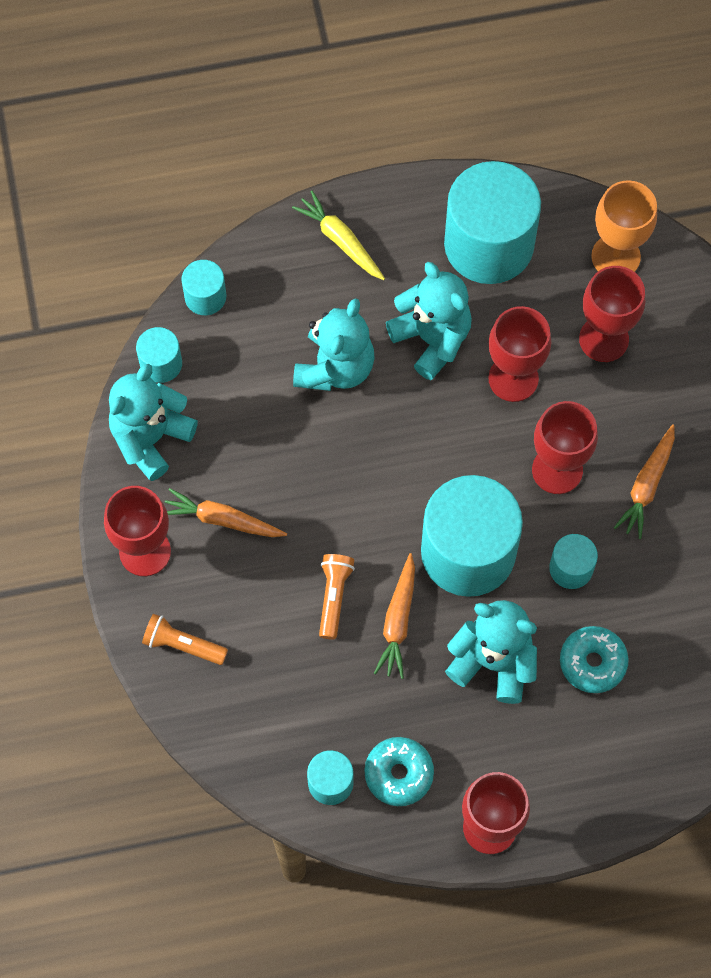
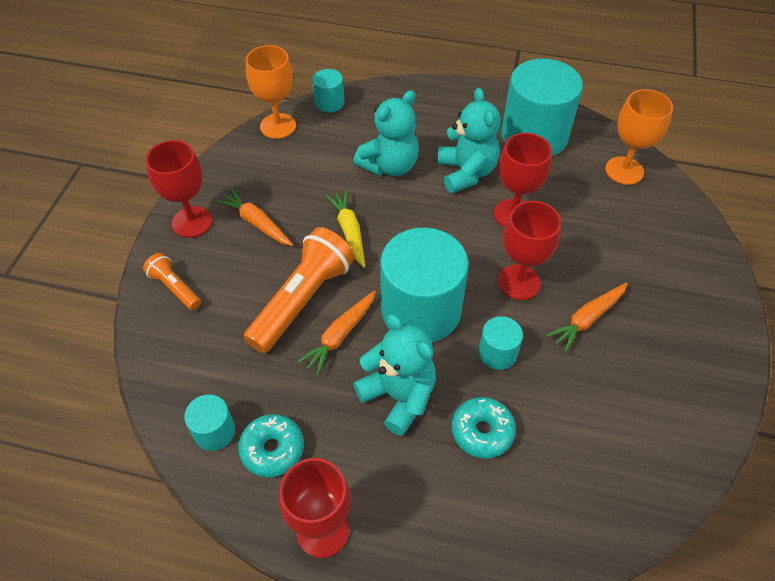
camera: 25 degrees right, 15 degrees down
turquoise teddy bear [109,364,198,481] -> none
turquoise cylinder [136,327,182,383] -> orange goblet [246,45,296,139]
yellow carrot [292,191,385,280] -> yellow carrot moved to [326,190,365,268]
orange flashlight [319,554,355,640] -> orange flashlight [244,227,355,353], size x1.93
red goblet [579,266,645,362] -> none

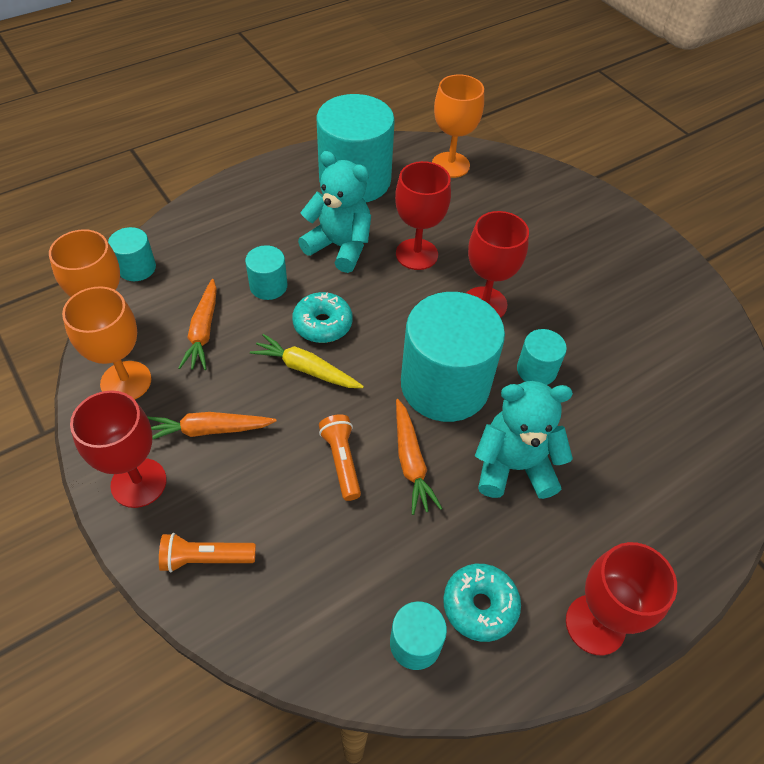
camera: 50 degrees left, 0 degrees up
orange flashlight [244,227,355,353] -> orange flashlight [319,414,361,501], size x0.52
turquoise teddy bear [353,90,419,176] -> turquoise cylinder [245,245,288,300]
turquoise donut [452,397,516,459] -> turquoise donut moved to [292,292,353,343]
orange carrot [546,283,628,352] -> orange carrot moved to [178,279,217,370]
none -> orange goblet [62,286,151,400]

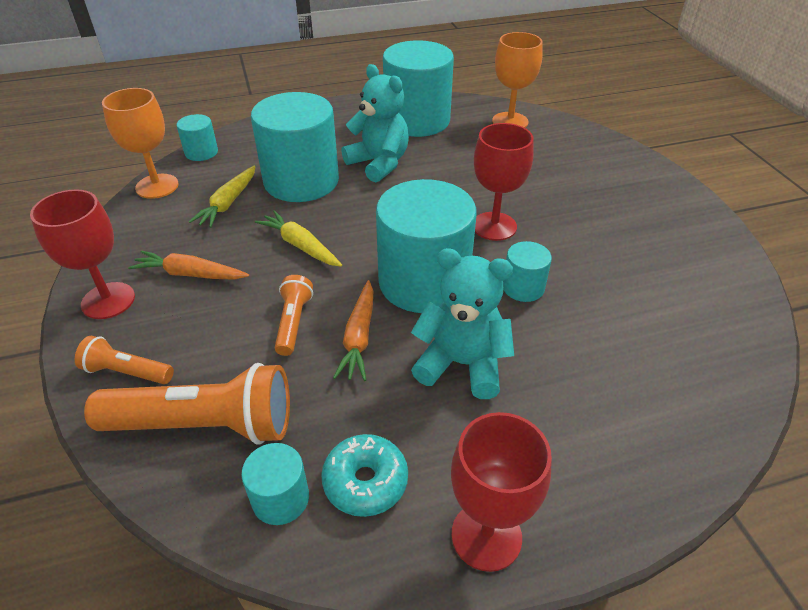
camera: 20 degrees right, 10 degrees down
orange goblet [62,286,151,400] -> none
orange carrot [178,279,217,370] -> yellow carrot [189,166,256,228]
turquoise cylinder [245,245,288,300] -> turquoise cylinder [251,92,339,202], size x2.17
turquoise donut [292,292,353,343] -> none
red goblet [395,161,451,270] -> none
none -> orange flashlight [84,363,290,444]

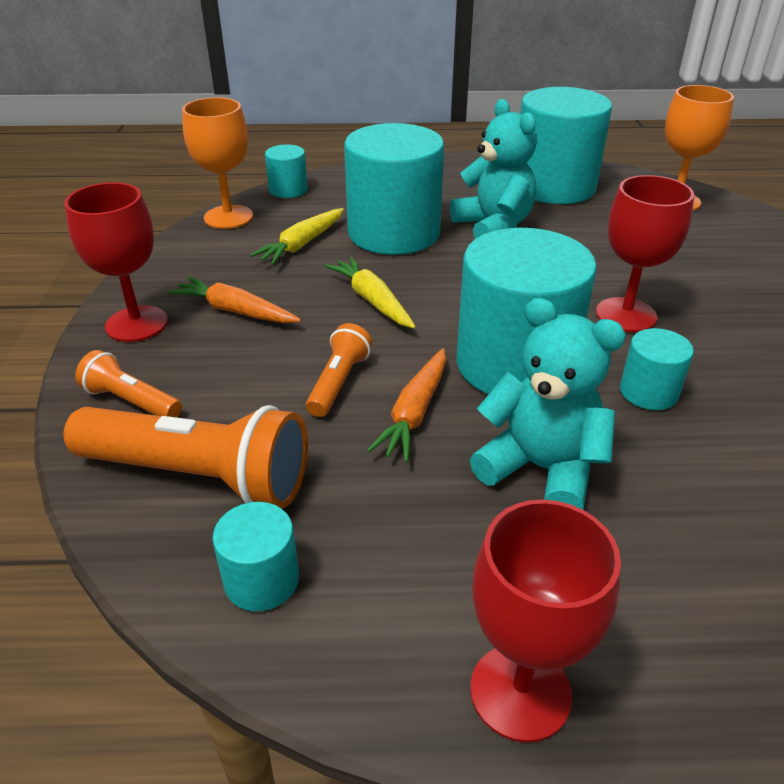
camera: 15 degrees right, 5 degrees down
turquoise donut [321,434,408,517] -> none

